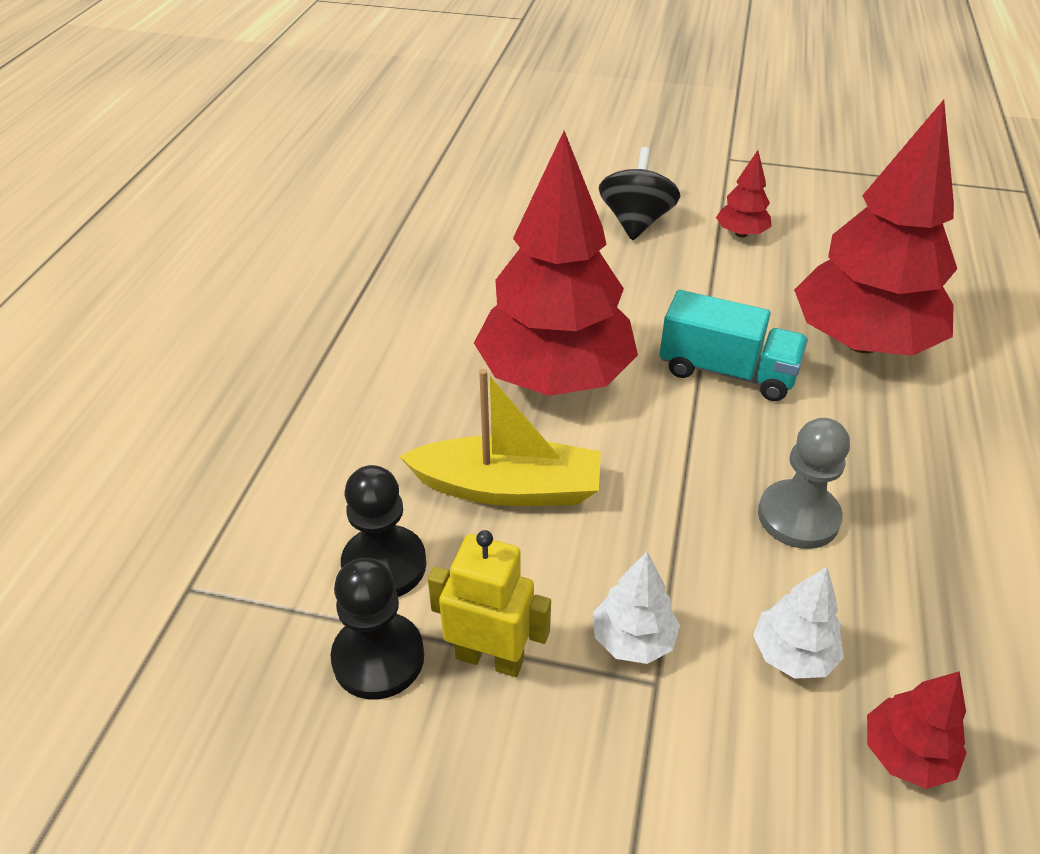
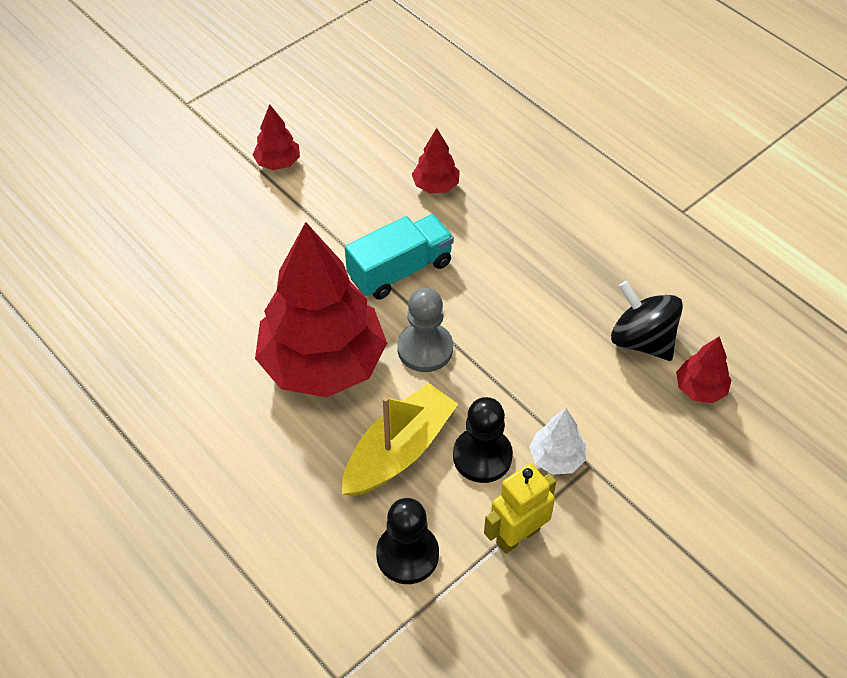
camera: 55 degrees left, 10 degrees up
black pawn [331,558,424,699] -> black pawn moved to [453,397,513,483]
black spinning top [599,147,680,240] -> black spinning top moved to [611,281,683,361]
white tree [753,567,844,679] -> none
grey pawn [758,418,850,549] -> grey pawn moved to [397,288,453,372]
red tree [794,100,957,356] -> red tree [412,128,460,194], size x0.42

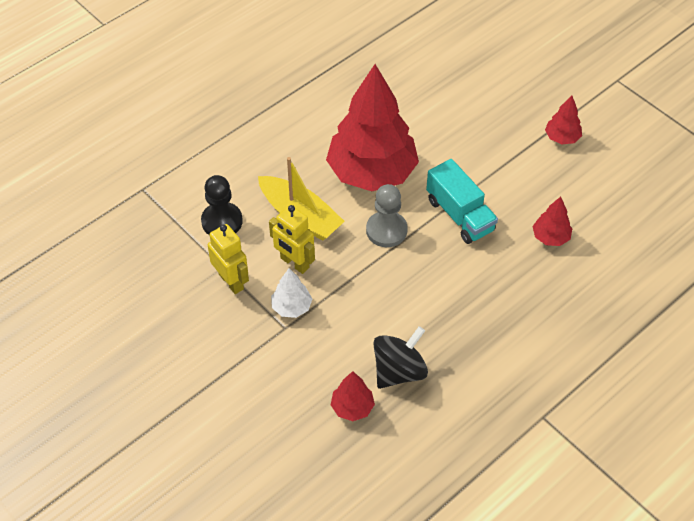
camera: 90 degrees right, 0 degrees up
black pawn [453,397,513,483] -> yellow robot [269,205,315,274]

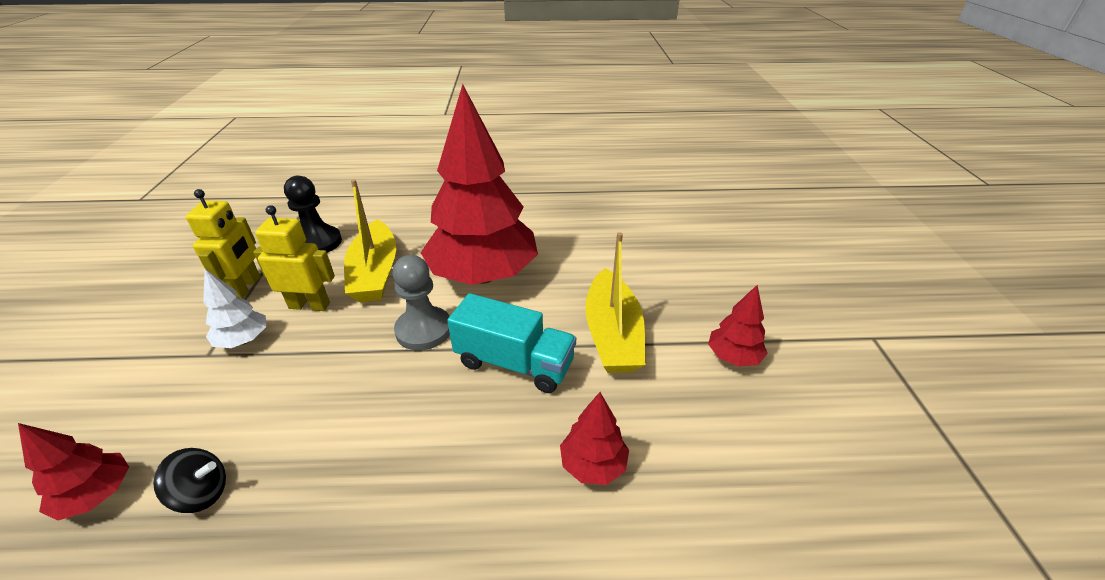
camera: 40 degrees right, 15 degrees down
yellow robot [269,205,315,274] -> yellow robot turned 105 degrees clockwise [253,205,335,311]
black spinning top [373,326,428,389] -> black spinning top [153,448,226,513], size x0.60
turquoise truck [426,159,498,244] -> turquoise truck turned 75 degrees counterclockwise [447,293,576,393]
none -> yellow boat [585,232,646,373]

